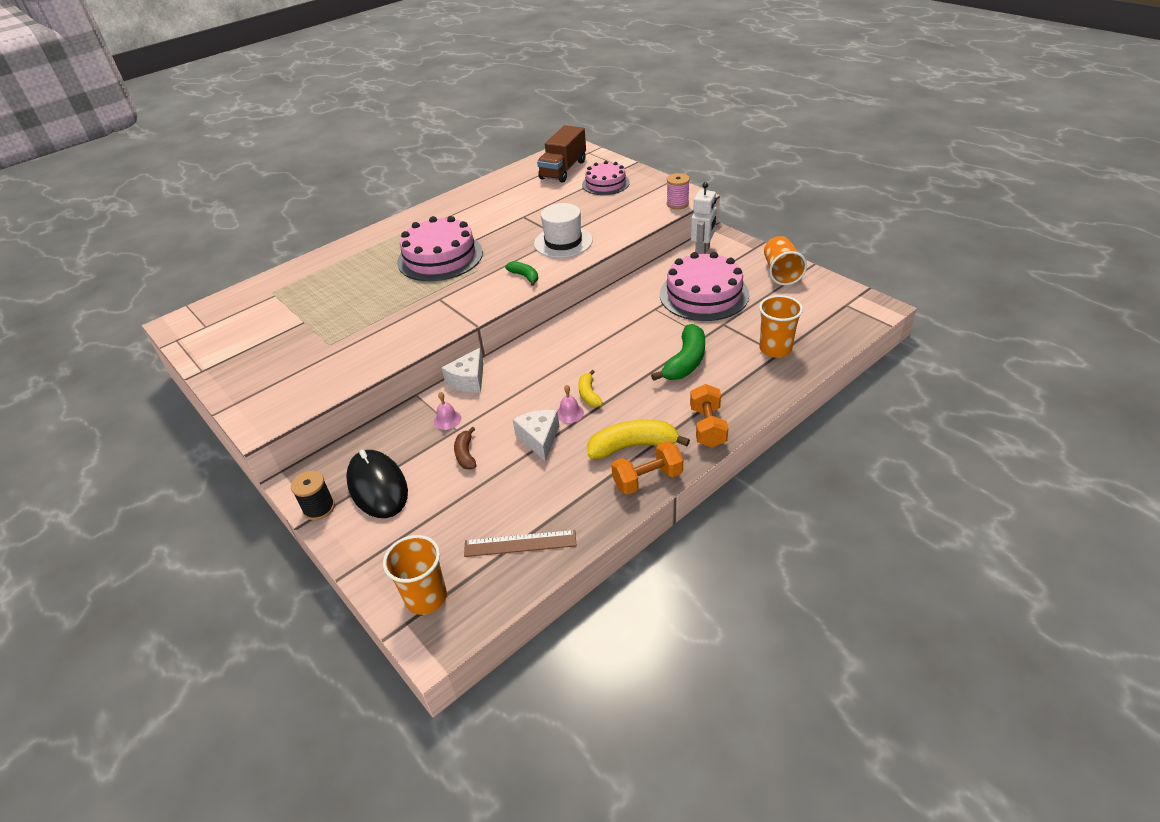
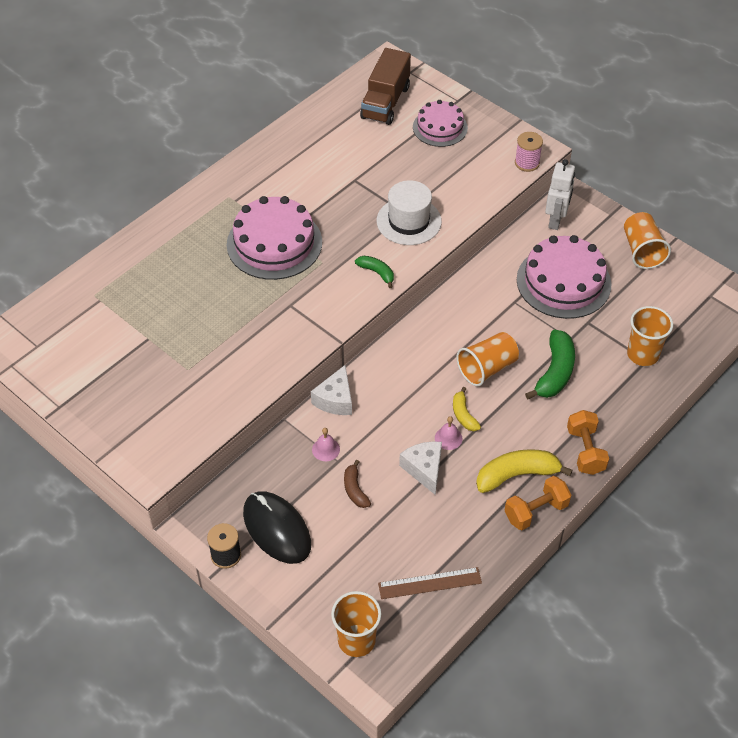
camera: 10 degrees left, 10 degrees up
none -> orange cup [456,332,519,386]

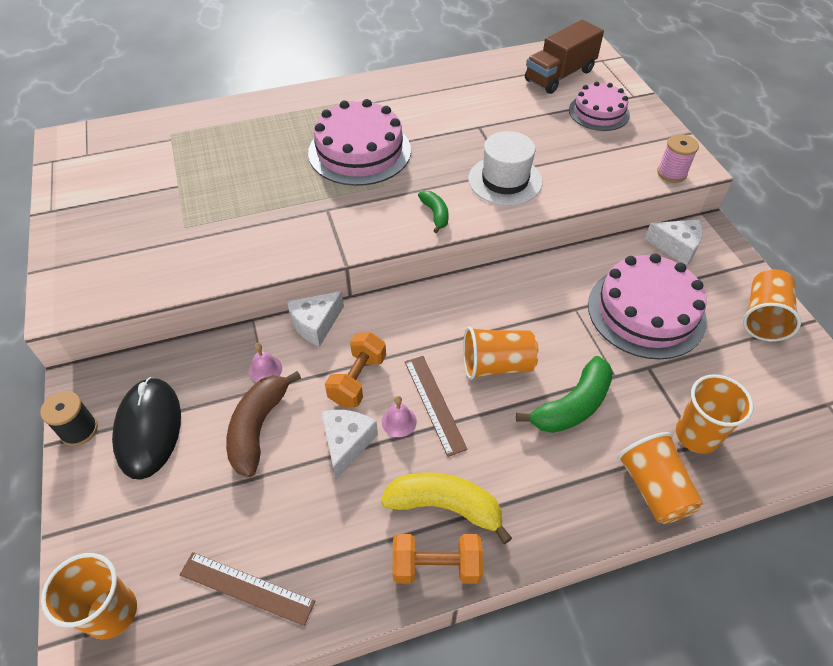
camera: 30 degrees right, 0 degrees up
brown banana [344,460,371,508] -> brown banana [226,371,301,477], size x1.77
yellow banana [453,387,481,431] -> brown ruler [405,356,468,457]
white robot [545,159,575,230] -> white cheese [645,219,703,266]
orange dumbbell [567,410,609,475] -> orange dumbbell moved to [325,332,386,407]
none -> orange cup [617,432,703,524]

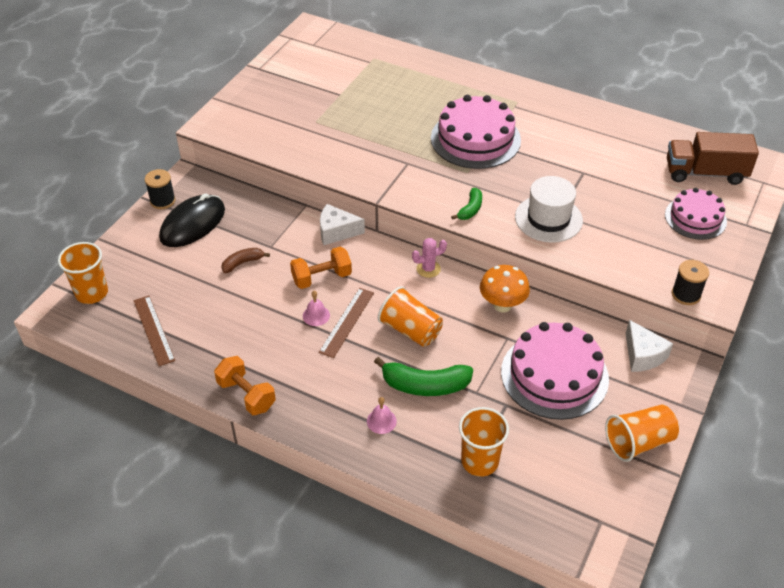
camera: 45 degrees right, 5 degrees down
brown banana [226,371,301,477] -> brown banana [221,248,270,273], size x0.57
pink bell [249,343,282,383] -> pink bell moved to [367,397,397,434]
white cheese [321,410,378,480] -> none
yellow banana [381,473,512,544] -> none
orange cup [617,432,703,524] -> none
pink spool [657,134,699,183] -> black spool [672,260,709,305]
none -> pink cactus [412,238,447,278]
none -> orange mushroom [480,265,530,312]

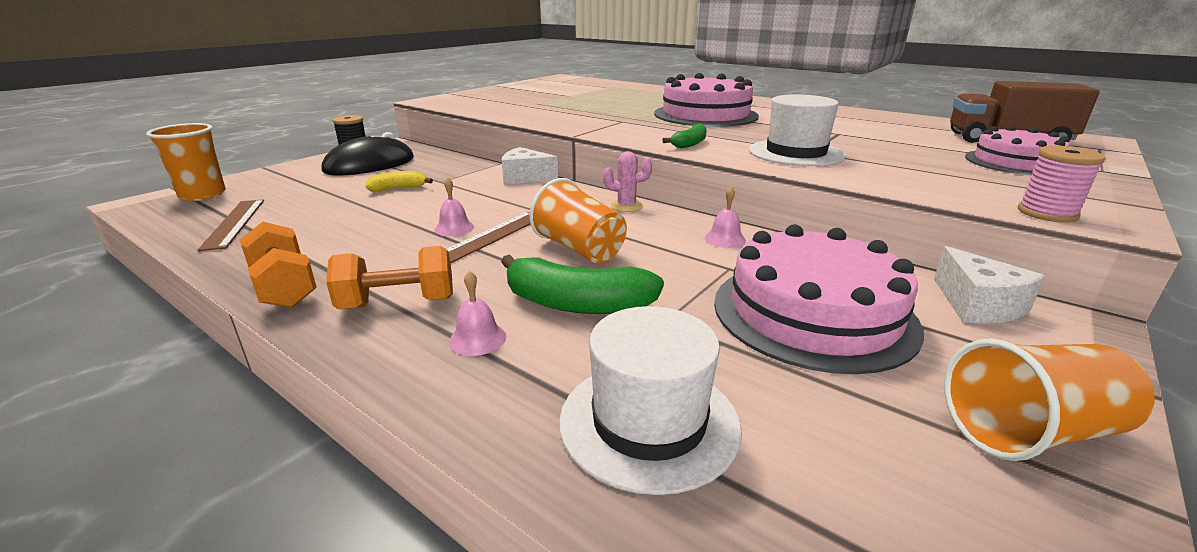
camera: 10 degrees right, 20 degrees down
brown banana [221,248,270,273] -> yellow banana [365,171,433,192]
orange dumbbell [290,247,352,289] -> orange dumbbell moved to [326,246,453,309]
orange cup [459,407,509,477] -> white hat [559,306,742,495]
orange mushroom [480,265,530,312] -> pink bell [705,186,746,248]
black spool [672,260,709,305] -> pink spool [1018,146,1105,222]

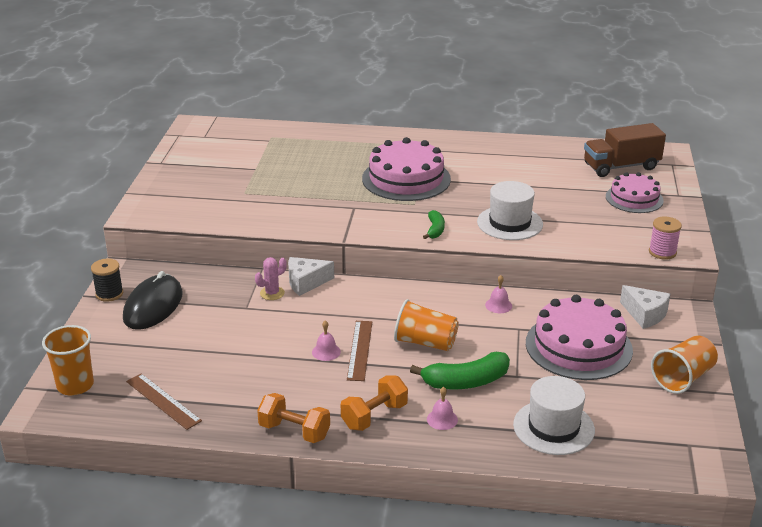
camera: 30 degrees left, 5 degrees up
yellow banana [365,171,433,192] -> none
pink cactus [603,151,652,212] -> pink cactus moved to [255,257,287,300]

